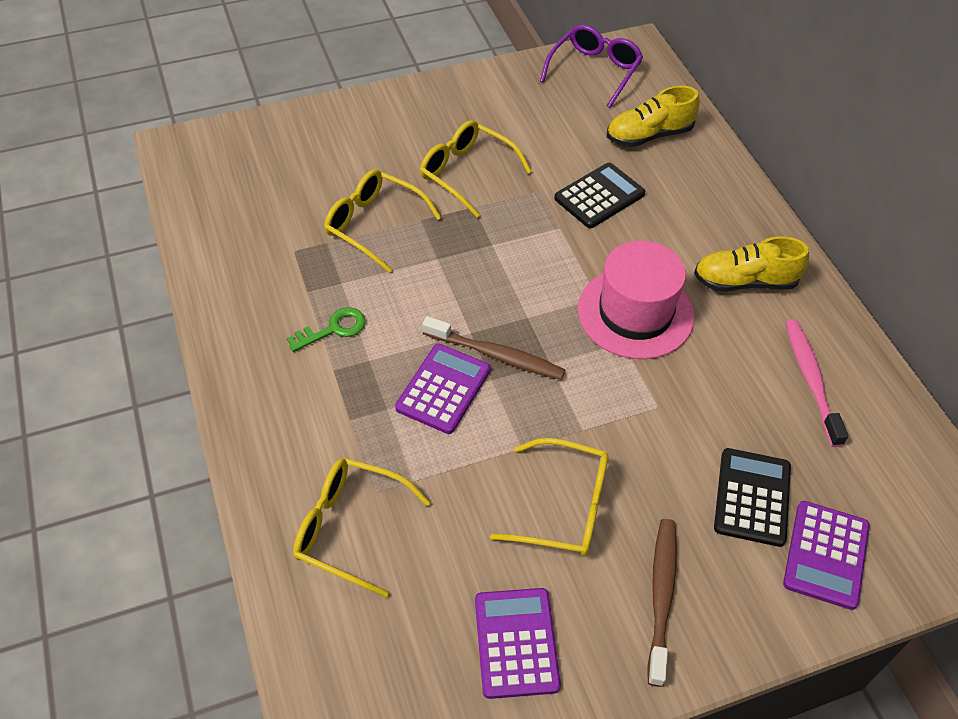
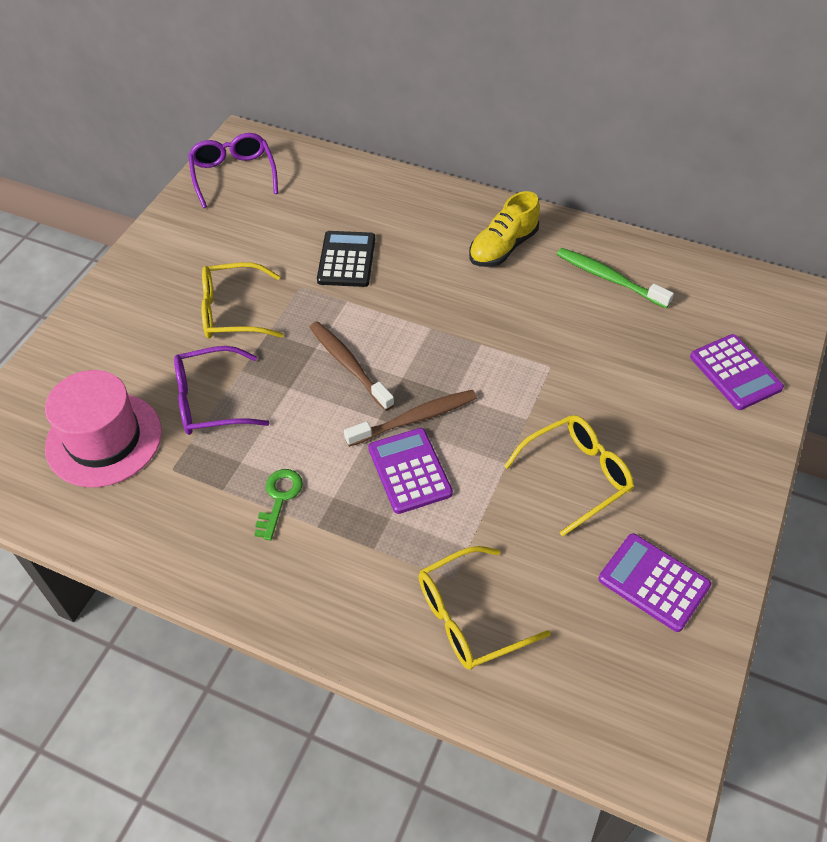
camera: 45 degrees left, 0 degrees up
yellow glasses [324,169,441,273] -> purple glasses [174,346,269,435]
pink hat [578,241,695,359] -> pink hat moved to [45,370,162,487]
yellow shoe [607,86,700,147] -> none
brown toothbrush [647,519,677,687] -> brown toothbrush moved to [310,321,394,411]
black calculator [714,448,791,547] -> none
pink toothbrush [785,319,848,447] -> green toothbrush [557,248,674,308]

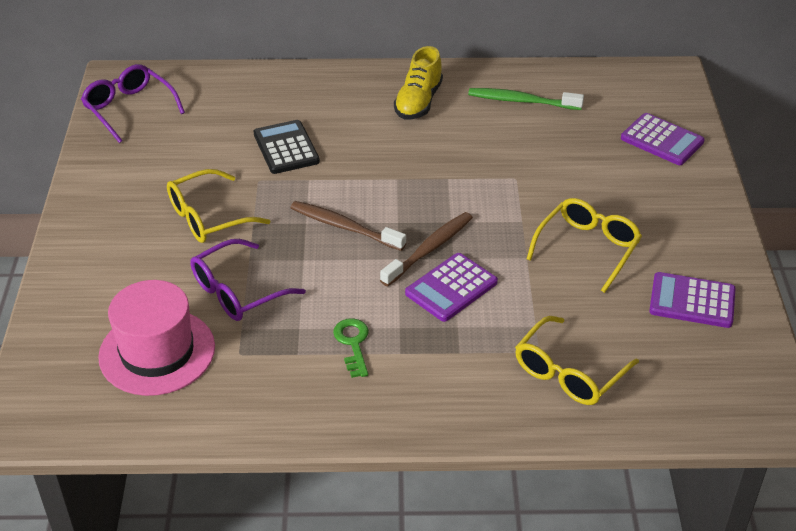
camera: 25 degrees left, 10 degrees down
purple calculator [368,428,453,514] -> purple calculator turned 90 degrees counterclockwise [405,253,498,322]

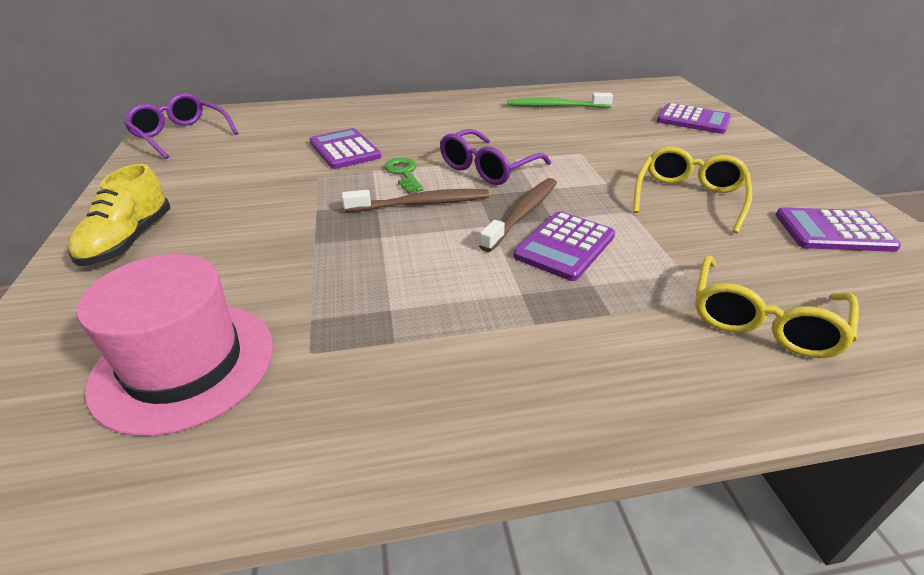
camera: 10 degrees left, 5 degrees down
yellow glasses [167,169,270,243] -> none
purple glasses [190,239,306,321] -> purple glasses moved to [440,129,551,185]
black calculator [253,120,320,174] -> purple calculator [310,128,381,169]
brown toothbrush [290,201,406,251] -> brown toothbrush turned 150 degrees clockwise [342,189,489,212]
green key [333,318,369,378] -> green key moved to [384,158,423,193]
yellow shoe [394,46,443,119] -> yellow shoe moved to [68,164,170,266]

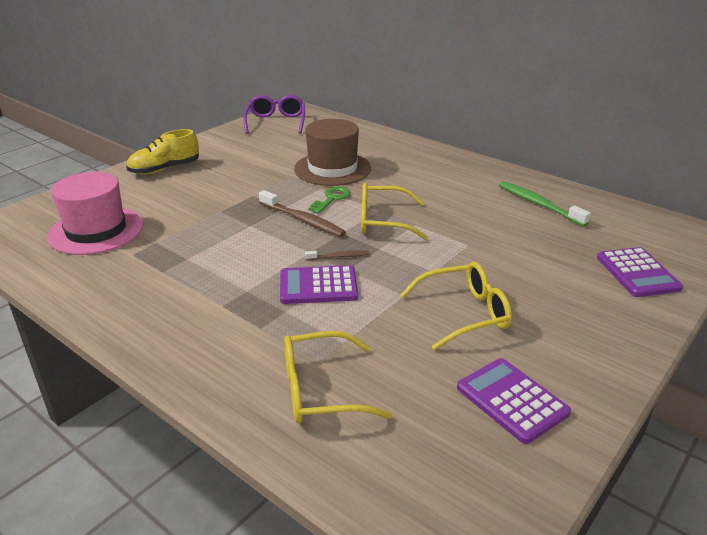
camera: 50 degrees right, 5 degrees down
purple calculator [310,128,381,169] -> brown hat [294,119,371,186]
purple glasses [440,129,551,185] -> yellow glasses [361,183,428,240]
brown toothbrush [479,178,557,252] -> brown toothbrush [305,250,370,260], size x0.53

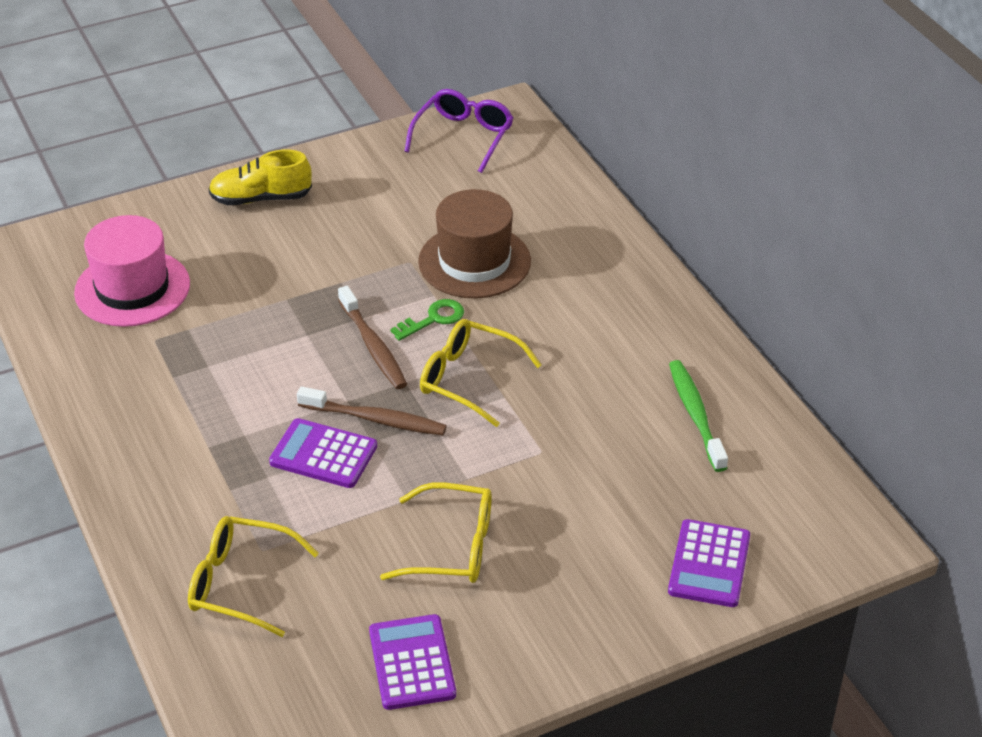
camera: 25 degrees right, 10 degrees up
brown toothbrush [305,250,370,260] -> brown toothbrush [297,386,447,435], size x1.87

